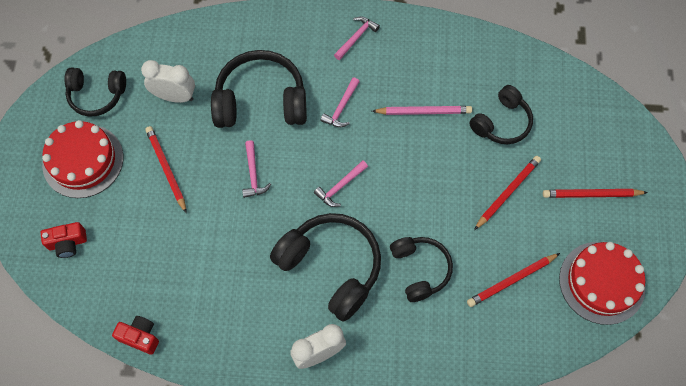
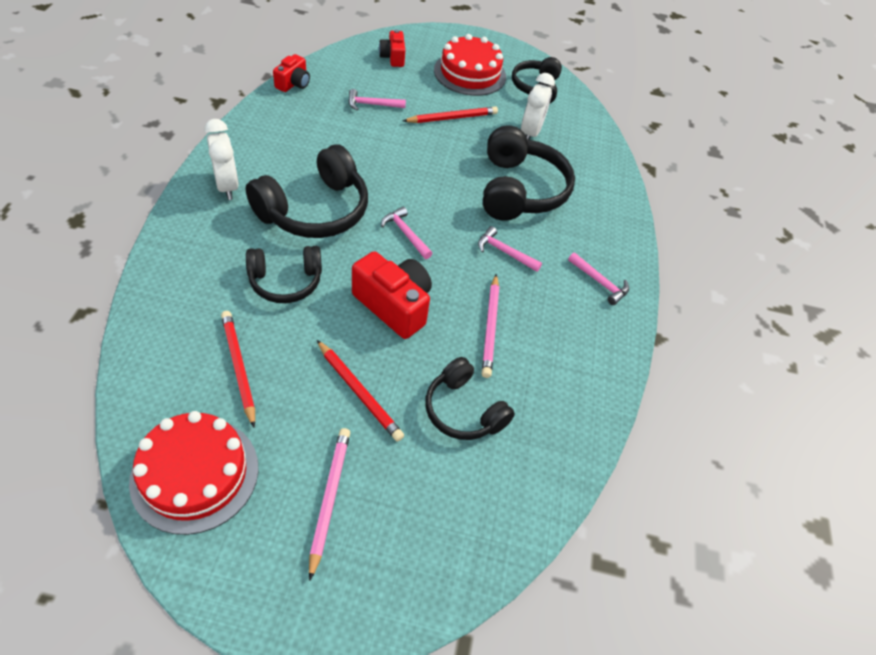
camera: 90 degrees right, 15 degrees down
pink hammer [242,140,271,198] -> pink hammer moved to [349,89,406,111]
red pencil [543,189,648,198] -> pink pencil [309,428,350,581]
none -> red camera [352,251,432,339]

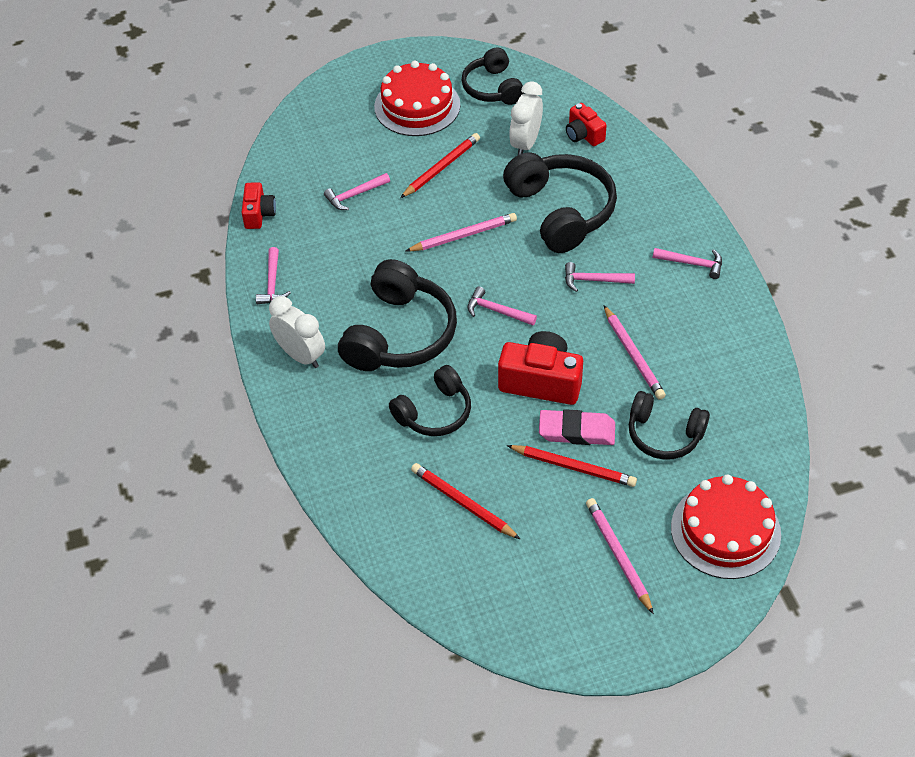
camera: 20 degrees left, 0 degrees up
red cake [129,411,259,535] -> red cake moved to [671,474,781,579]
red camera [379,29,405,67] -> red camera moved to [566,103,607,146]
white clock [521,73,555,140] -> white clock turned 150 degrees counterclockwise [509,81,543,155]
none -> pink hammer [256,247,291,304]
none -> pink pencil [406,213,517,251]
none -> pink eraser [539,409,615,445]

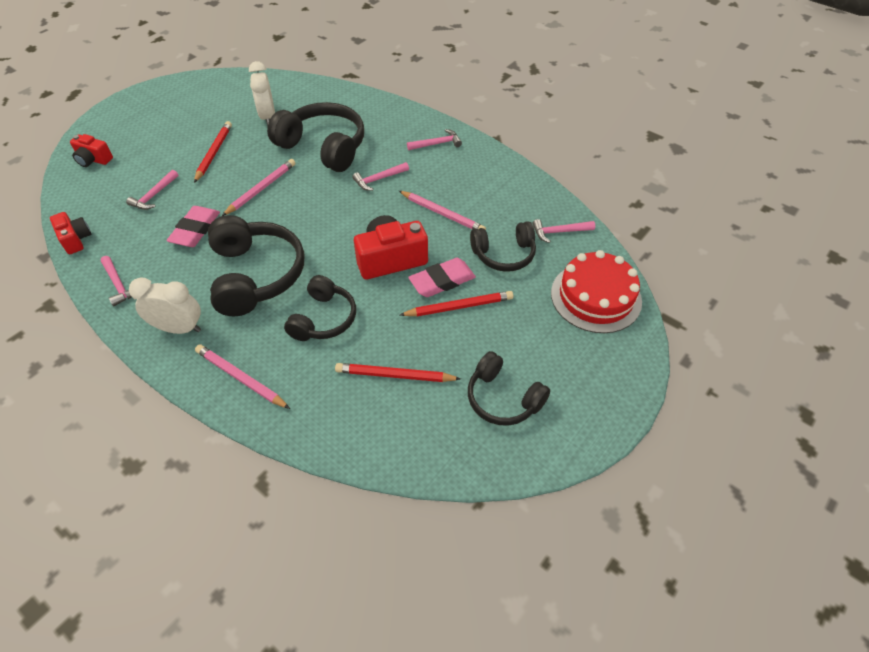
camera: 35 degrees left, 0 degrees up
red cake [374,60,460,136] -> none
black headphones [461,48,525,105] -> black headphones moved to [468,351,550,426]
pink hammer [468,286,537,325] -> pink hammer moved to [532,219,595,243]
red camera [566,103,607,146] -> red camera moved to [70,134,113,167]
pink pencil [586,498,654,614] -> pink pencil moved to [195,344,290,409]
none -> pink eraser [166,206,220,247]

